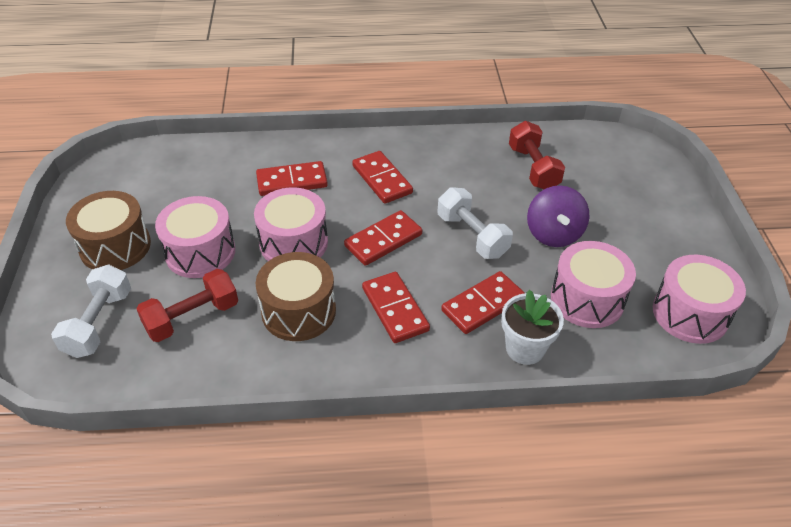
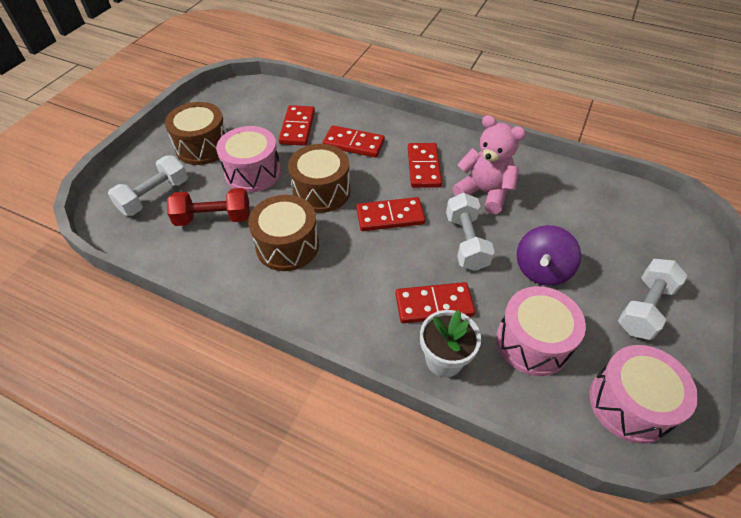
camera: 30 degrees right, 5 degrees up
pink drum [254,188,328,261] -> brown drum [288,144,350,213]
red domino [362,272,430,343] -> red domino moved to [278,105,315,146]
red dumbbell [509,121,565,189] -> none
none -> pink teddy bear [453,115,526,214]
none -> white dumbbell [618,259,688,340]

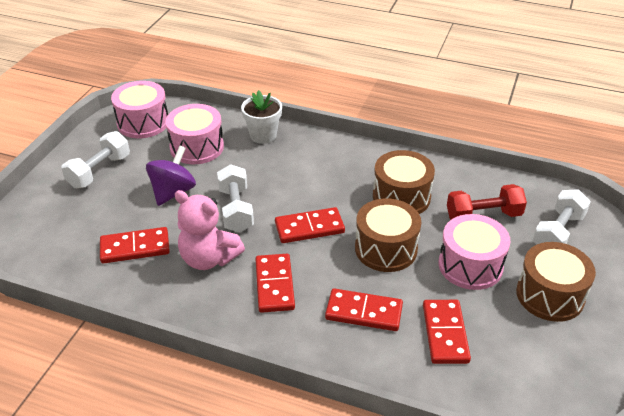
camera: 175 degrees right, 10 degrees down
red domino [395,282,475,323] -> red domino moved to [100,227,170,264]

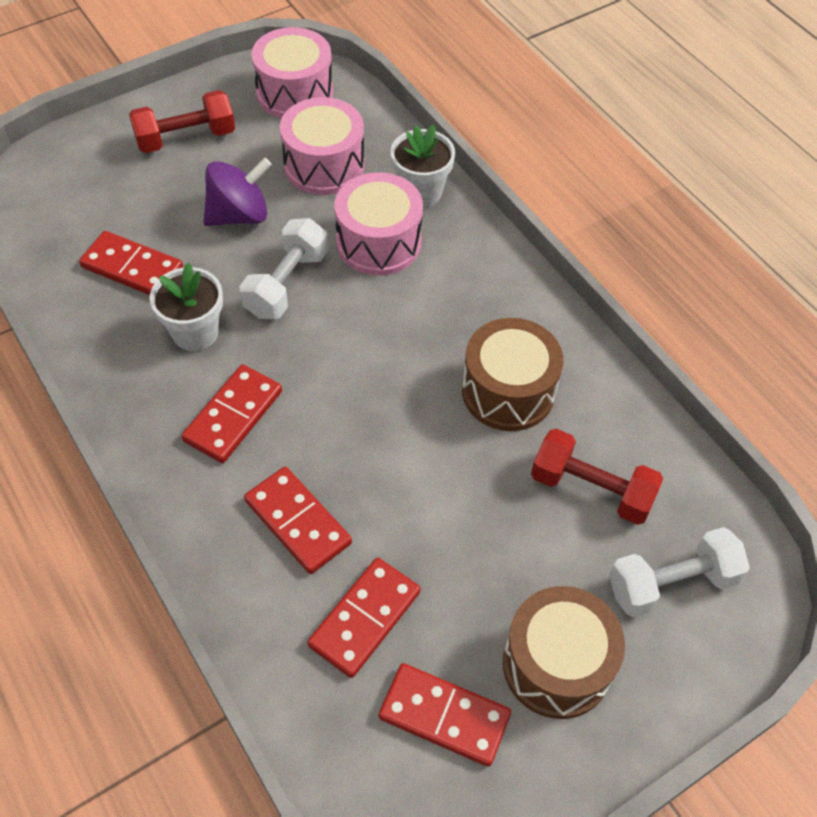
camera: 35 degrees right, 15 degrees up
white dumbbell [61,131,130,188] -> red dumbbell [129,90,235,153]
pink teddy bear [175,190,245,270] -> white flower pot [149,263,223,351]
red domino [275,207,345,243] -> red domino moved to [379,663,511,767]
brown drum [355,198,421,272] -> none
pink drum [439,214,510,290] -> pink drum moved to [334,172,423,275]

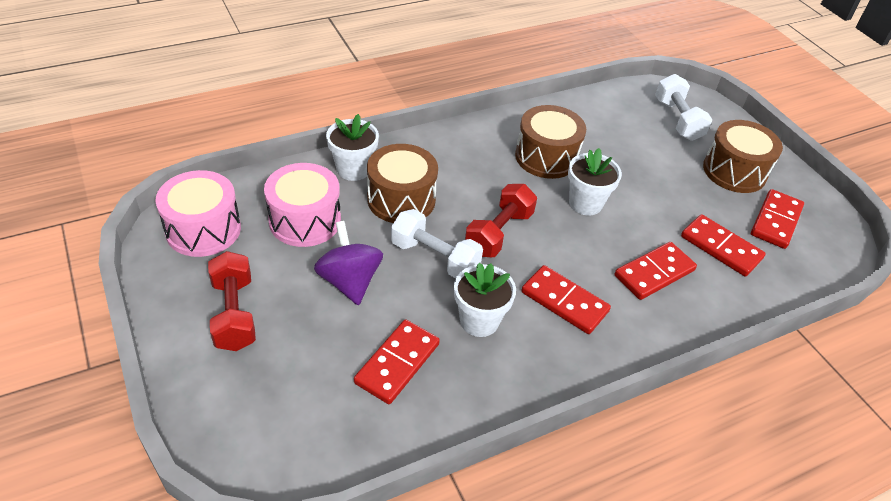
camera: 85 degrees left, 10 degrees down
pink drum [334,172,423,275] -> brown drum [367,144,438,223]
red dumbbell [531,429,663,525] -> red dumbbell moved to [465,184,537,257]
none -> white flower pot [568,148,622,215]

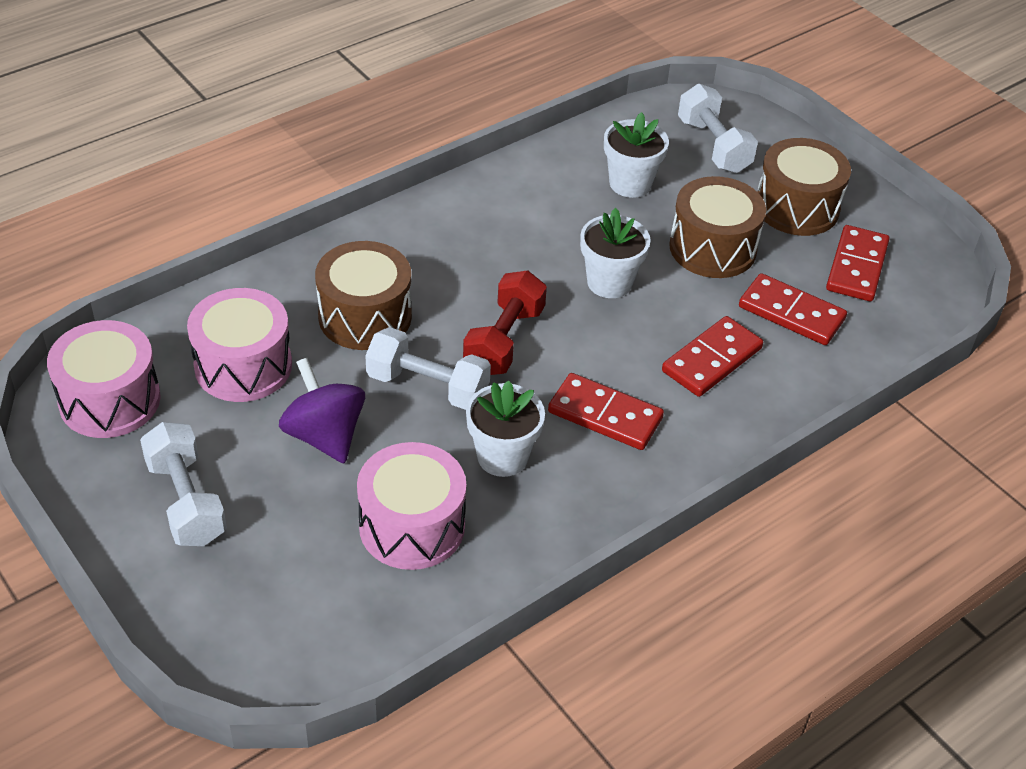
camera: 10 degrees left, 0 degrees up
red dumbbell [208,251,256,351] -> white dumbbell [140,422,227,546]
white flower pot [326,114,379,181] -> white flower pot moved to [604,112,669,198]
red domino [354,320,440,404] -> pink drum [357,442,466,570]
brown drum [515,105,586,179] -> brown drum moved to [669,176,766,278]

